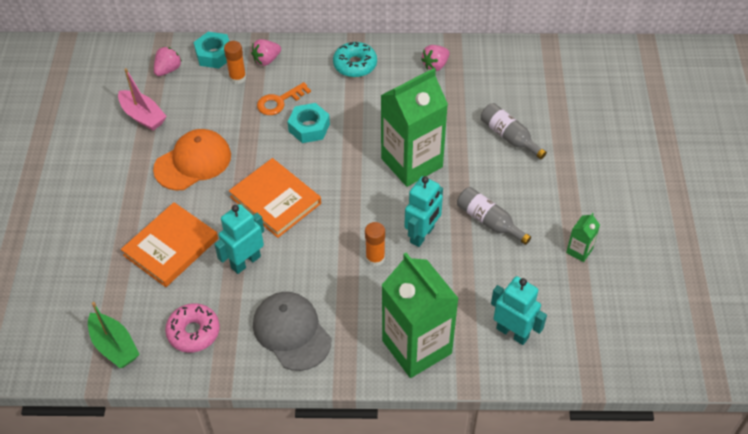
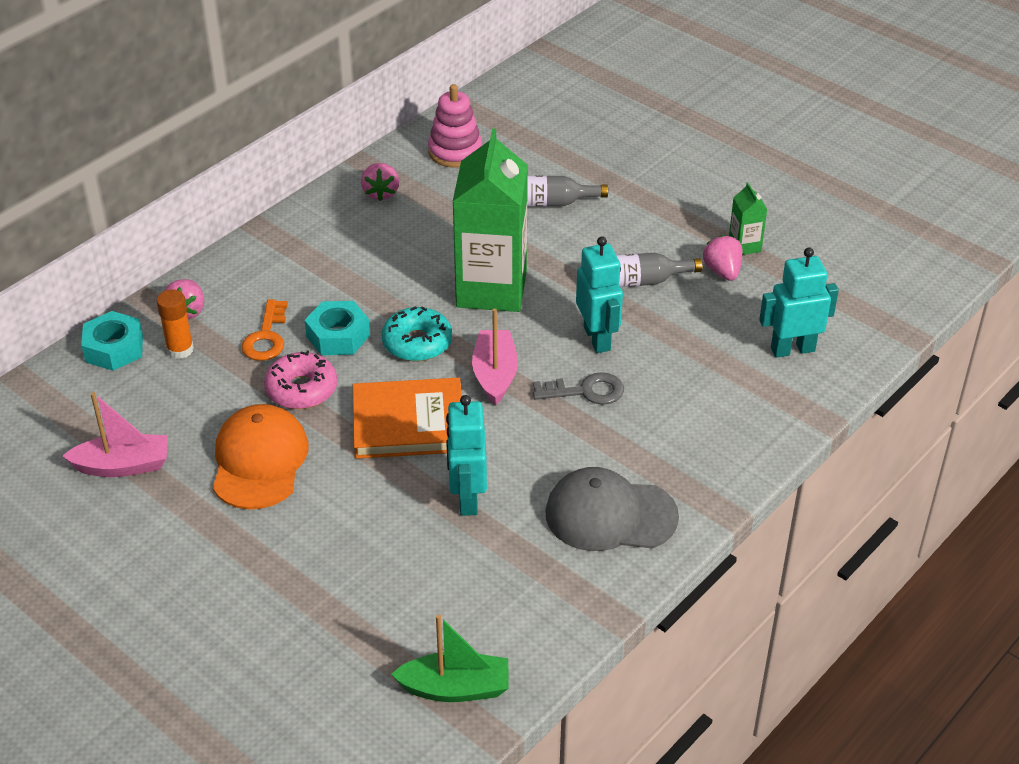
camera: 50 degrees left, 10 degrees down
orange book [121,202,218,287] -> none
pink strawberry [154,47,182,76] -> pink strawberry moved to [703,235,743,281]
pink donut [165,303,220,353] -> pink donut moved to [264,350,337,409]
turquoise donut [333,42,377,77] -> turquoise donut moved to [382,306,452,362]
orange glue stick [365,222,385,266] -> grey key [533,372,624,405]
green carton [382,253,459,378] -> none
none -> pink stacking toy [428,84,482,168]
none -> pink boat [472,308,518,406]

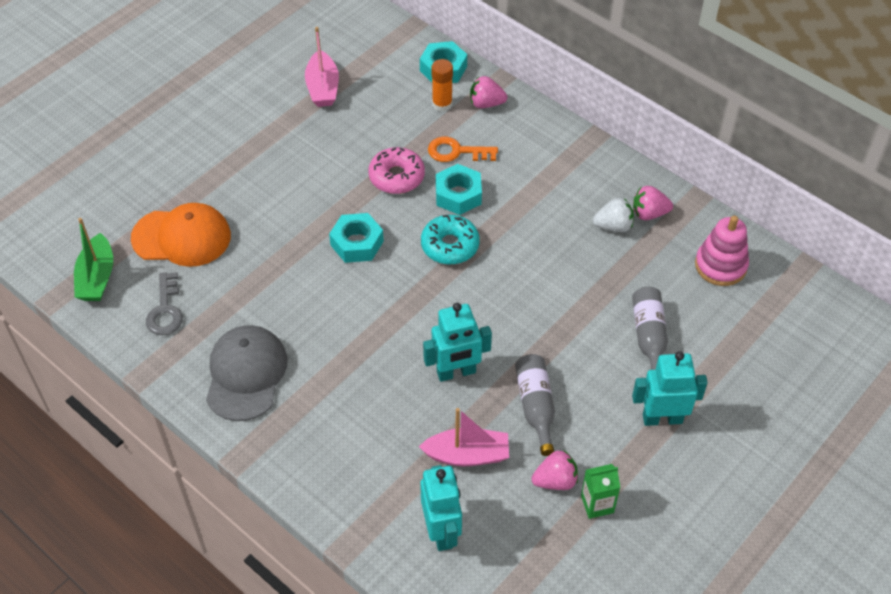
camera: 90 degrees right, 10 degrees up
orange cap [213,404,308,510] -> orange cap moved to [131,203,231,267]
orange book [353,378,462,459] -> turquoise nut [329,213,384,263]
turquoise robot [446,395,487,516] -> turquoise robot moved to [632,351,708,426]
green carton [452,128,528,312] -> none
pink boat [472,308,518,406] -> pink boat moved to [419,408,509,466]
grey key [533,372,624,405] -> grey key moved to [146,272,183,335]
none -> white strawberry [593,198,634,232]

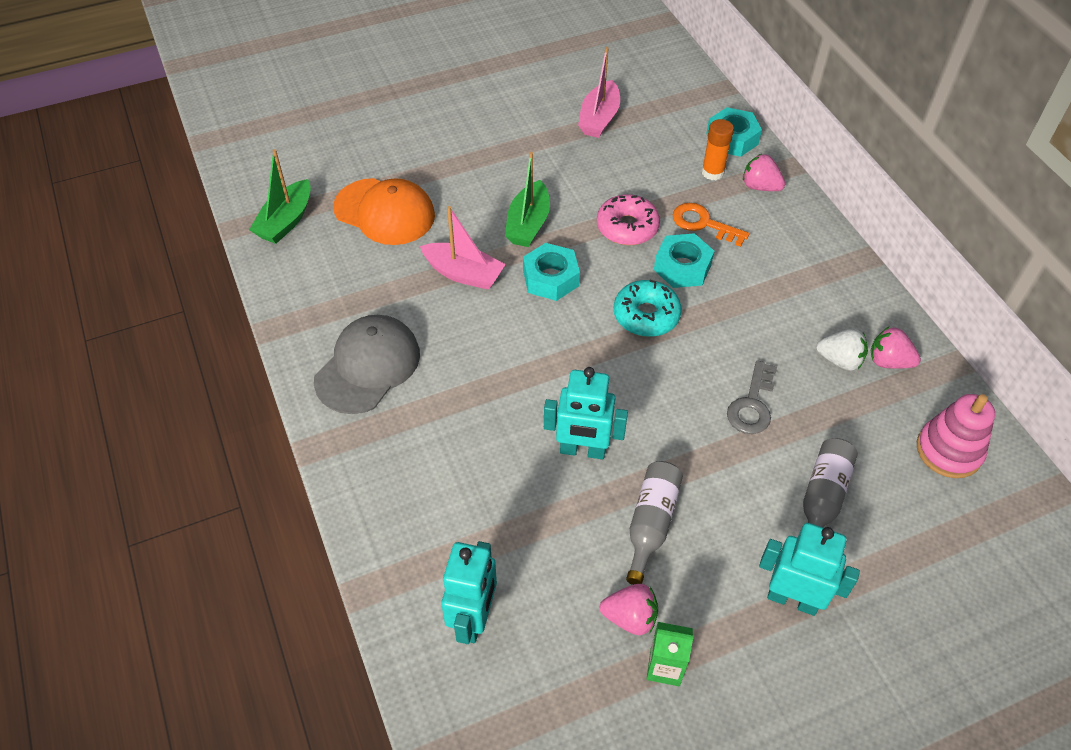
camera: 25 degrees right, 0 degrees up
grey key [146,272,183,335] -> grey key moved to [727,360,777,434]
pink boat [419,408,509,466] -> pink boat moved to [420,206,506,289]
none -> green boat [505,152,550,247]

